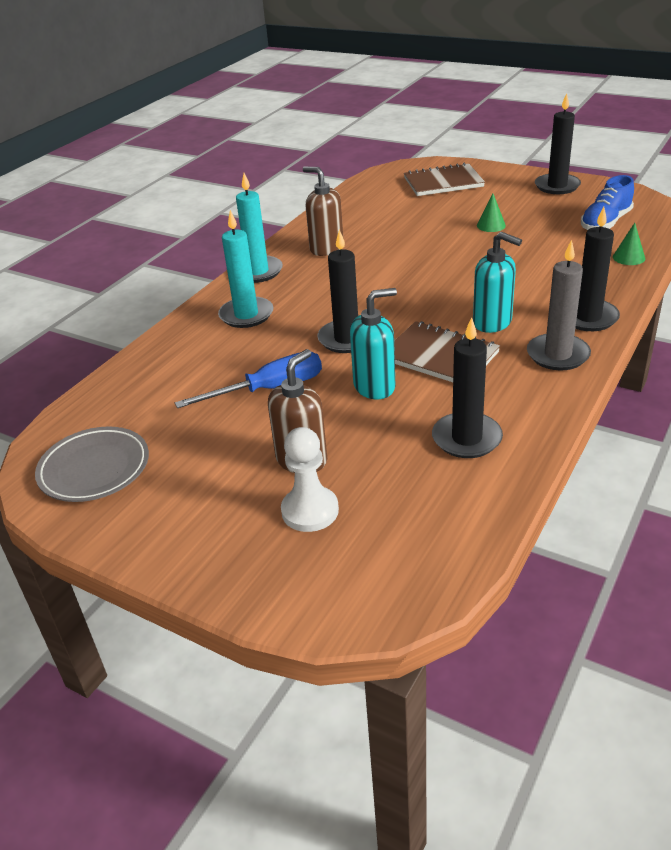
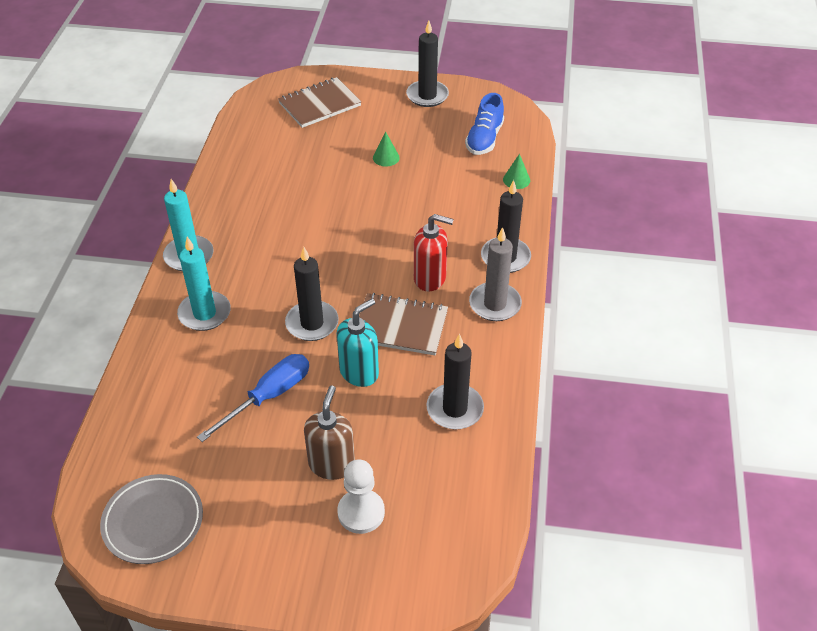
camera: 25 degrees left, 10 degrees up
brown soap dispenser [303,167,343,256] -> none
turquoise soap dispenser [473,232,522,333] -> red soap dispenser [414,214,454,292]

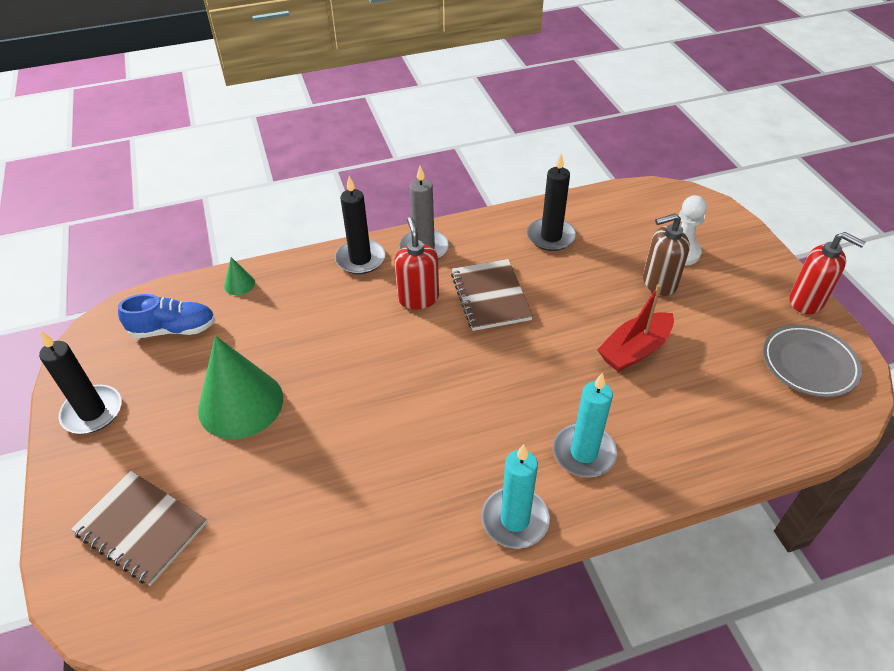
camera: 115 degrees left, 0 degrees up
blue screwdriver [197,354,309,442] -> red boat [597,284,674,372]
black candle [285,247,339,341] -> none
turquoise soap dispenser [337,299,379,387] -> none
green cone [373,132,400,167] -> green cone [198,336,283,439], size x2.39
none -> red soap dispenser [790,232,866,314]

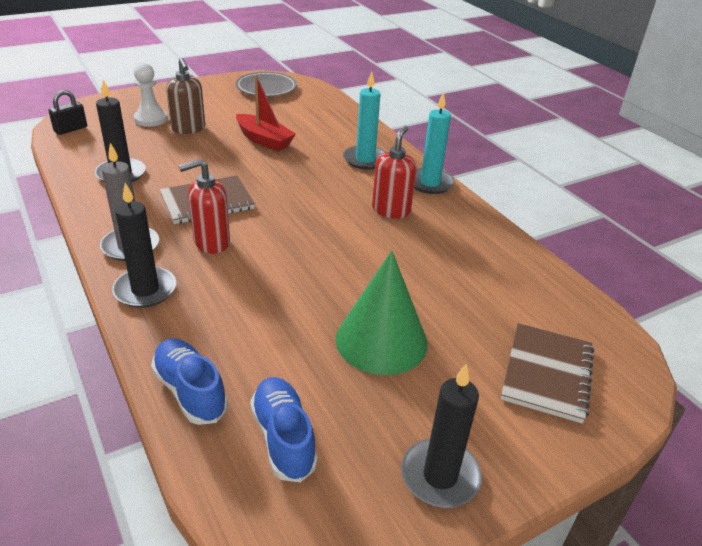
camera: 105 degrees left, 10 degrees down
green cone [224,257,255,295] -> blue shoe [151,338,228,425]
red soap dispenser [790,232,866,314] -> red soap dispenser moved to [372,126,417,219]
none -> black padlock [48,90,87,135]

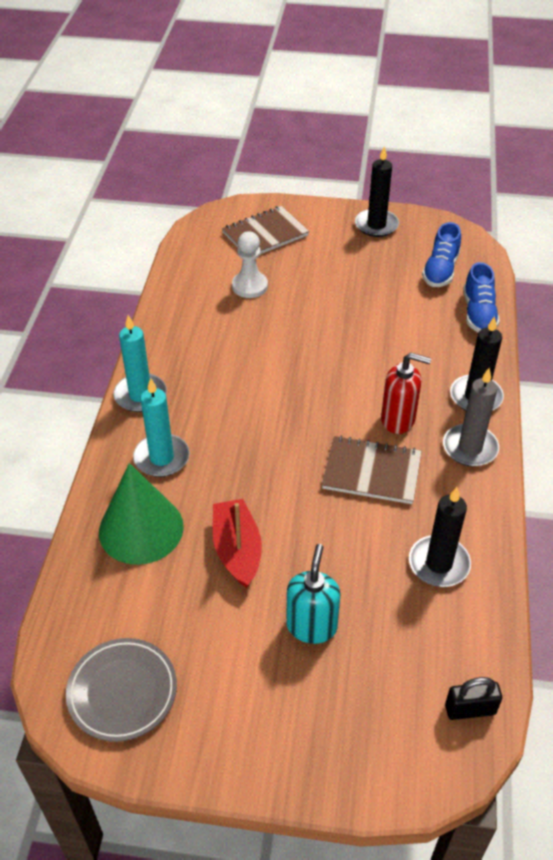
camera: 140 degrees left, 10 degrees up
white pawn [134,63,167,127] -> white pawn moved to [232,231,268,298]
brown soap dispenser [166,58,205,134] -> turquoise soap dispenser [286,544,340,644]
green cone [336,251,428,375] -> green cone moved to [99,463,184,565]
red soap dispenser [372,126,417,219] -> none

